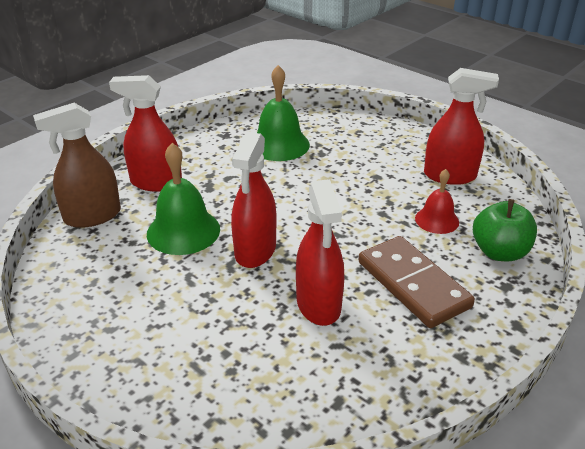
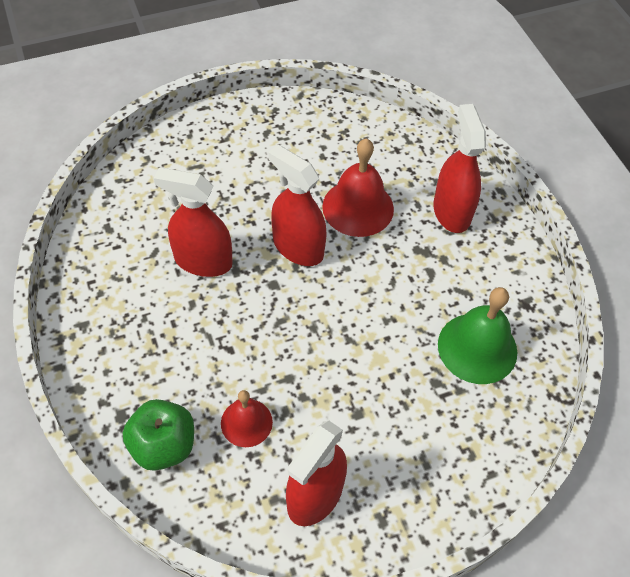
camera: 115 degrees right, 20 degrees up
brown spray bottle [33,103,121,228] -> none
red spray bottle [109,75,182,192] -> red spray bottle turned 45 degrees counterclockwise [433,104,486,233]
green bell [147,143,220,255] -> red bell [322,138,394,237]
brown domino [359,236,475,328] -> none

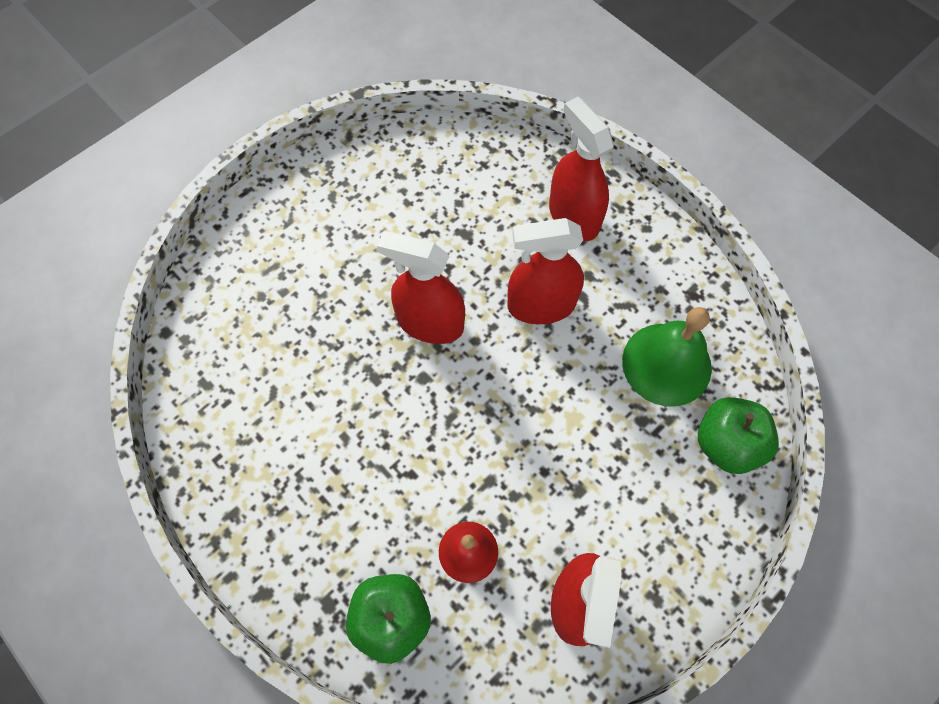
camera: 20 degrees left, 10 degrees up
red spray bottle [154,168,233,277] -> red spray bottle moved to [507,218,584,324]
red bell [322,138,394,237] -> none
none -> green apple [698,397,779,474]

